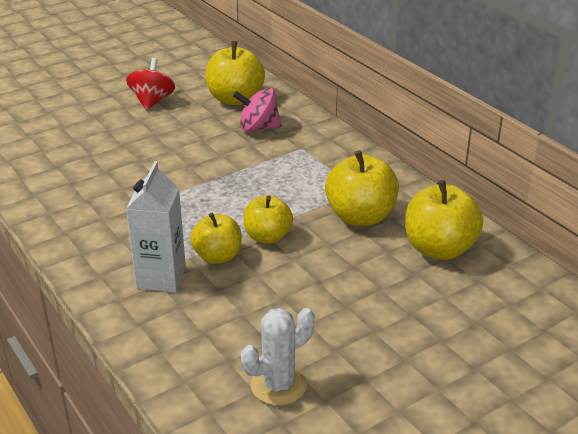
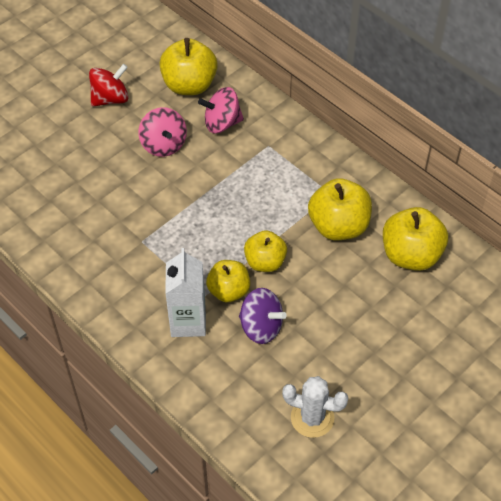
camera: 10 degrees left, 20 degrees up
red spinning top [126,58,175,110] -> red spinning top turned 60 degrees clockwise [89,64,129,107]
white cactus [241,308,315,406] -> white cactus turned 60 degrees clockwise [282,376,349,438]
none -> pink spinning top [138,107,187,157]
none -> purple spinning top [239,288,287,344]

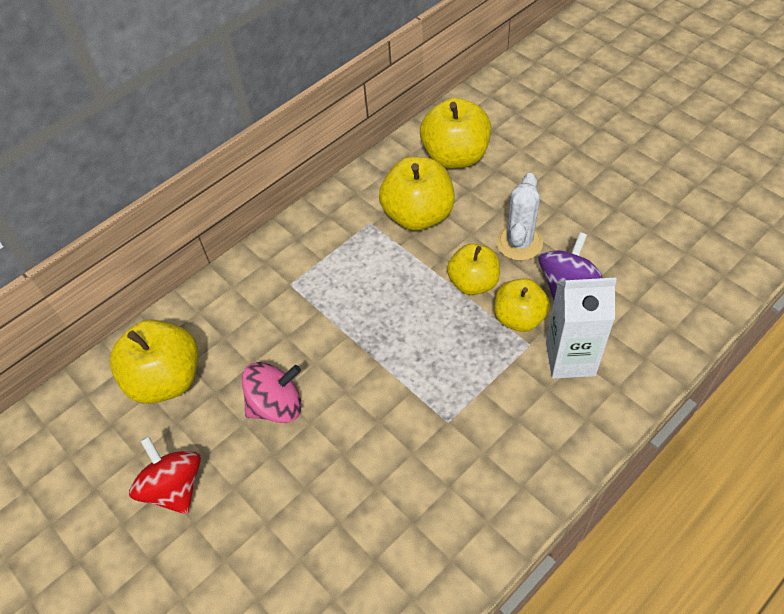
camera: 85 degrees left, 0 degrees up
pink spinning top [198,87,244,133] -> none
white cactus [282,376,349,438] -> white cactus moved to [496,173,543,261]

